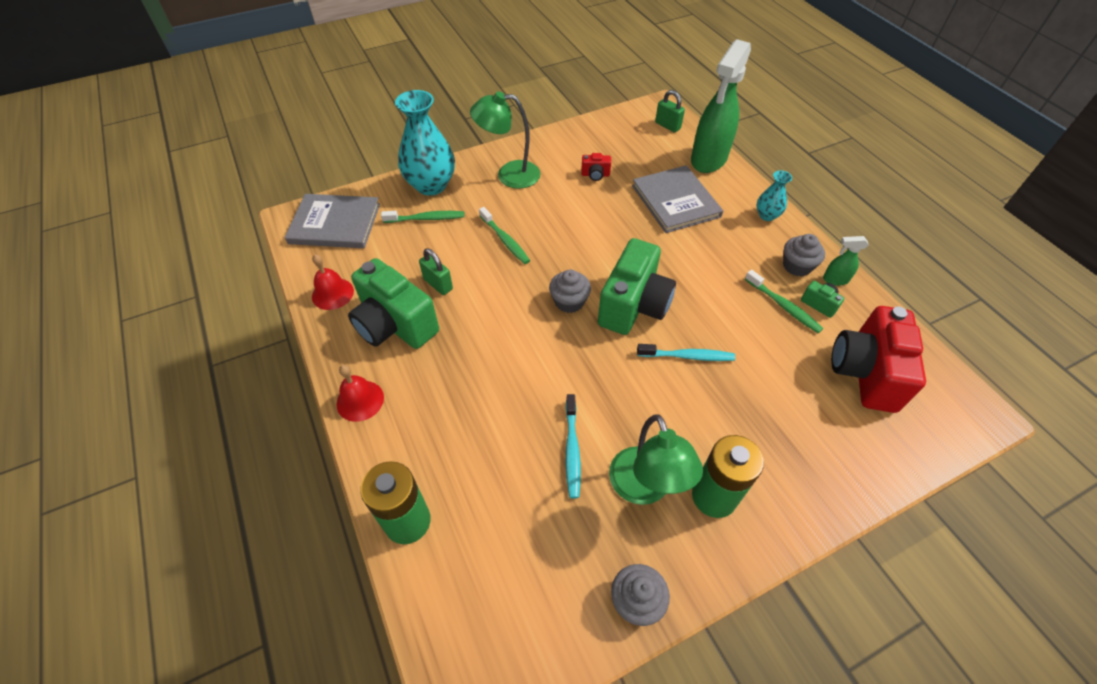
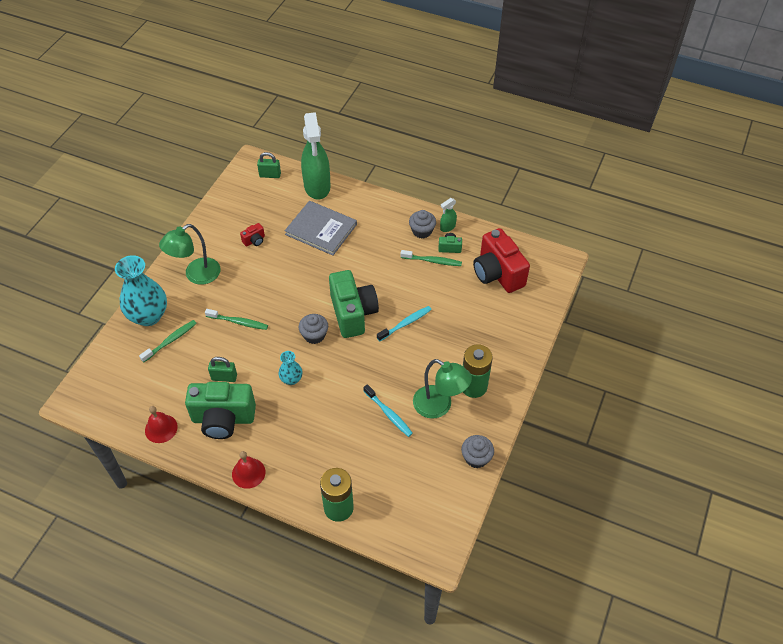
camera: 40 degrees left, 0 degrees up
grey book [285,194,380,248] -> none
turquoise vase [756,171,792,221] -> turquoise vase moved to [278,351,303,385]

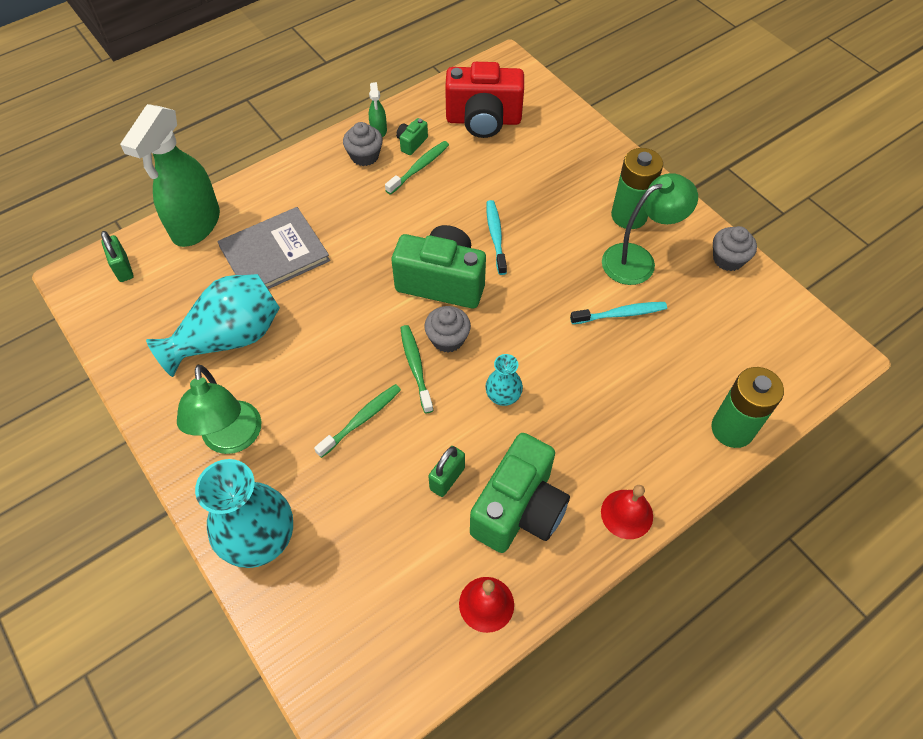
camera: 60 degrees left, 5 degrees up
green toothbrush [139,320,197,362] -> green toothbrush moved to [400,325,434,413]
red camera [240,223,265,247] -> turquoise vase [146,274,280,377]
green padlock [257,152,281,178] -> green padlock turned 60 degrees counterclockwise [101,231,134,282]
green spray bottle [301,112,331,200] -> green spray bottle turned 90 degrees clockwise [120,104,220,247]

